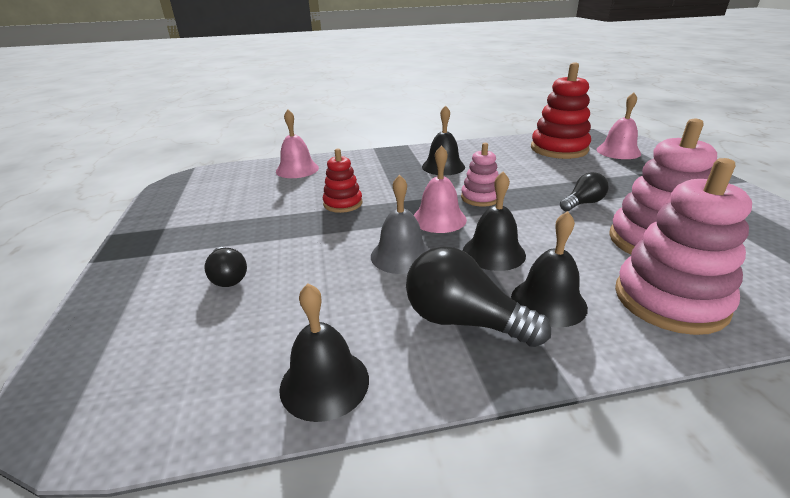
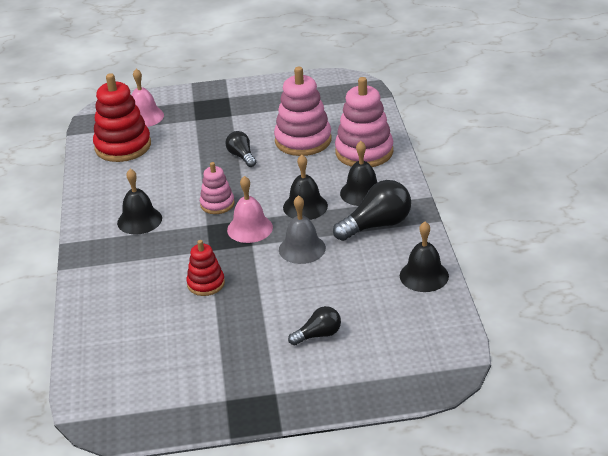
camera: 85 degrees left, 5 degrees up
pink bell [276,109,319,178] -> none
black light bulb [406,247,551,347] -> black light bulb turned 150 degrees counterclockwise [333,180,411,241]

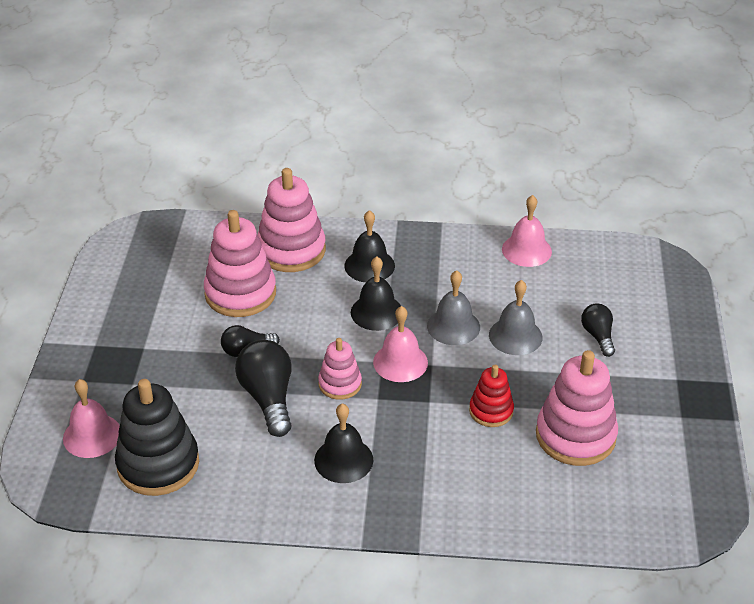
camera: 80 degrees left, 5 degrees up
red stacking toy [93,73,151,162] -> black stacking toy [115,379,199,496]
black light bulb [333,180,411,241] -> black light bulb moved to [235,340,292,437]
black bell [400,222,449,292] -> pink bell [502,195,552,267]
none -> grey bell [489,280,543,355]
none -> pink stacking toy [536,350,618,466]

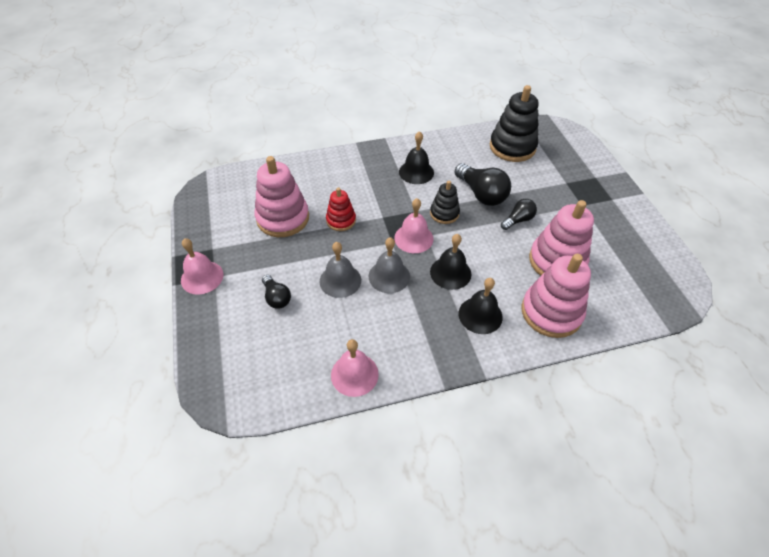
camera: 160 degrees right, 10 degrees up
pink bell [63,379,120,458] -> pink bell moved to [181,238,223,295]
pink stacking toy [318,338,362,400] -> black stacking toy [430,181,460,224]

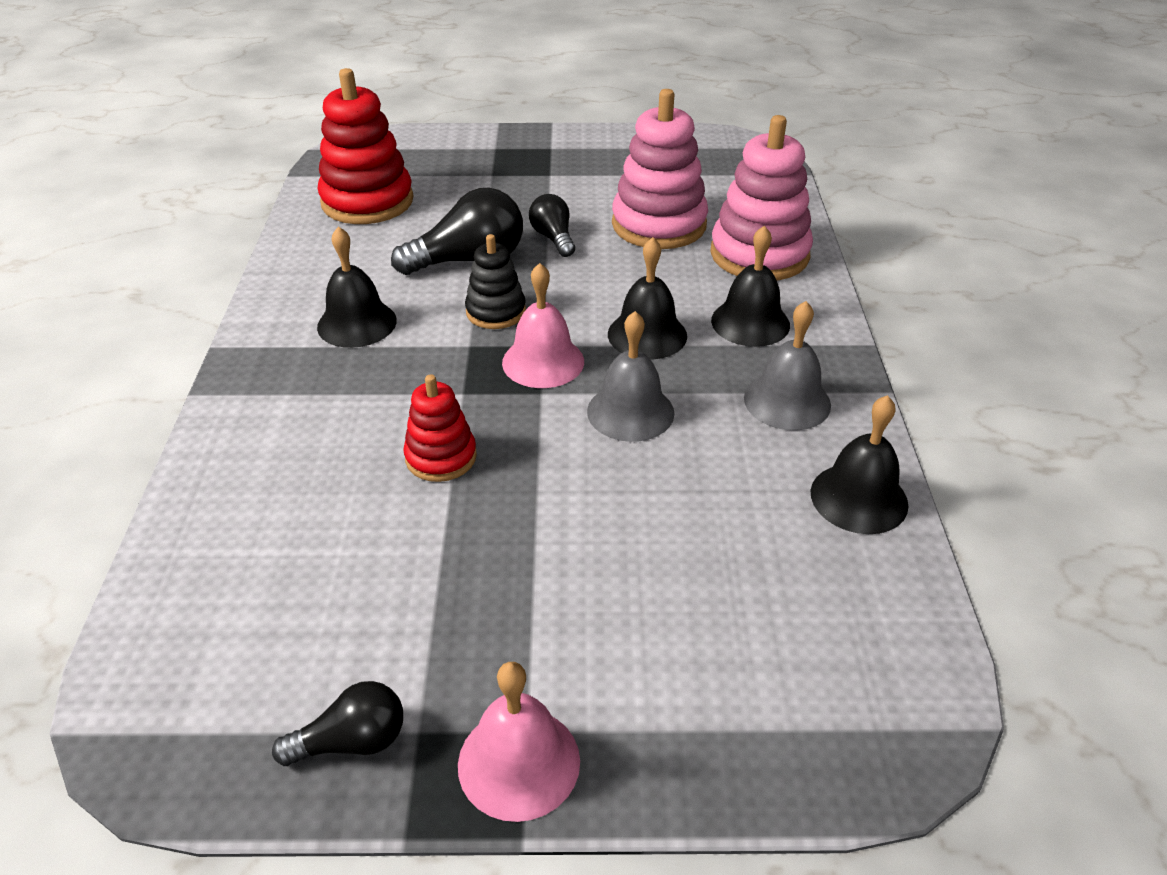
camera: 75 degrees left, 10 degrees down
pink stacking toy [255,156,309,237] -> none
black light bulb [262,275,291,309] -> black light bulb moved to [272,681,403,766]
grey bell [319,242,361,298] -> grey bell moved to [744,301,831,430]
pink bell [331,339,379,397] -> black bell [811,395,909,534]
black stacking toy [490,85,539,162] -> red stacking toy [318,68,414,224]

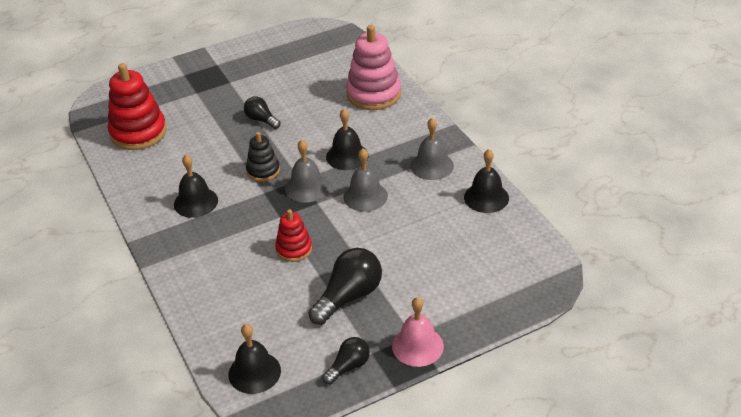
camera: 25 degrees left, 0 degrees up
black light bulb [391,188,523,275] -> black light bulb moved to [308,248,382,325]
pink bell [502,263,584,388] -> grey bell [285,140,329,203]
pink stacking toy [612,89,708,249] -> none
black bell [711,226,790,347] -> black bell moved to [228,324,281,394]

